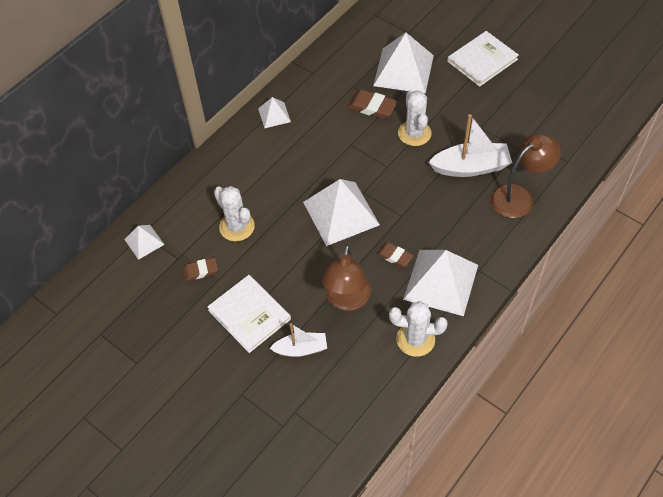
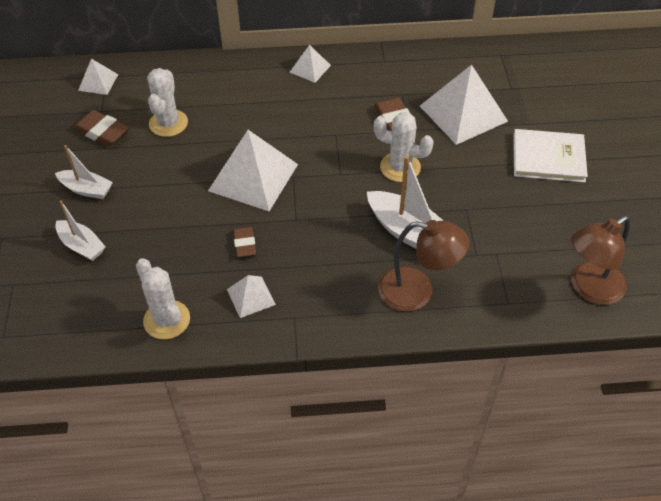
camera: 45 degrees right, 5 degrees down
brown eraser [182,257,218,281] -> brown eraser [73,110,129,146], size x1.51
white book [207,275,291,353] -> white boat [55,145,113,199]
brown lamp [322,244,371,311] -> brown lamp moved to [571,216,630,305]
white cactus [398,89,432,146] -> white cactus turned 75 degrees clockwise [374,112,434,182]
white pyramid [403,250,478,316] -> white pyramid [227,275,276,318], size x0.50

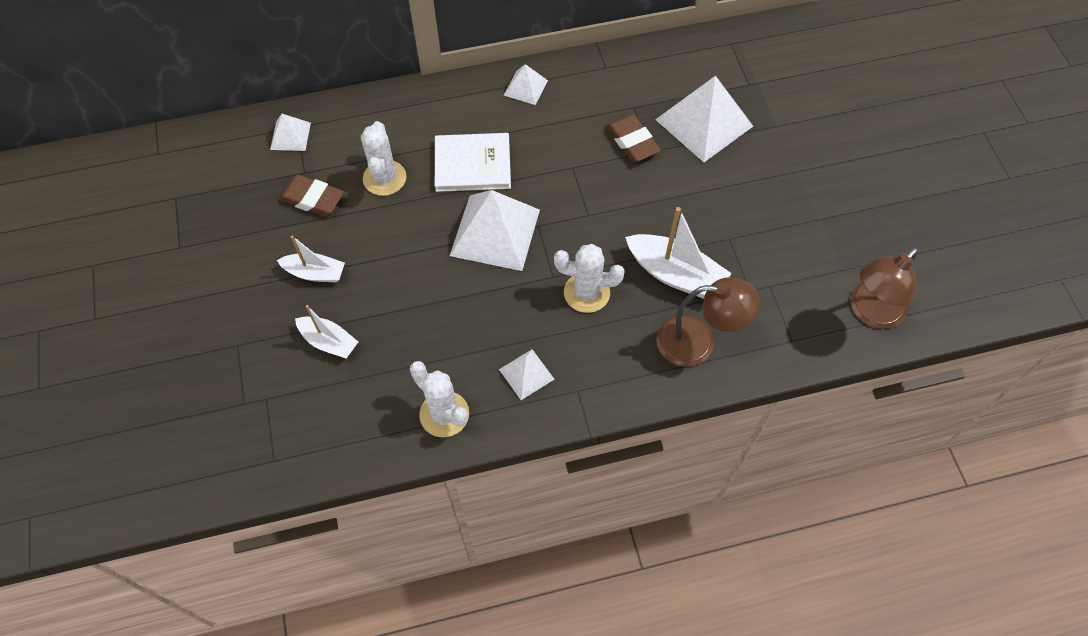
camera: 10 degrees left, 10 degrees up
brown eraser [233,227,256,257] -> none
white cactus [374,112,434,182] -> white cactus moved to [554,244,625,313]
white book [513,129,588,182] -> white book moved to [435,133,511,192]

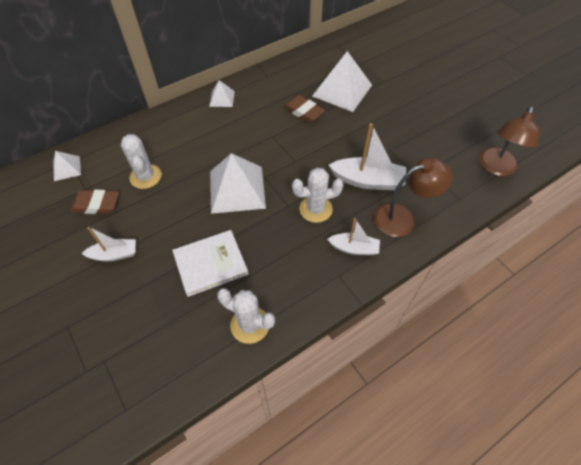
camera: 20 degrees left, 5 degrees down
white boat [295,305,358,358] -> white boat moved to [328,218,380,255]
white book [435,133,511,192] -> white book moved to [172,230,248,297]
white pyramid [499,349,554,400] -> none

